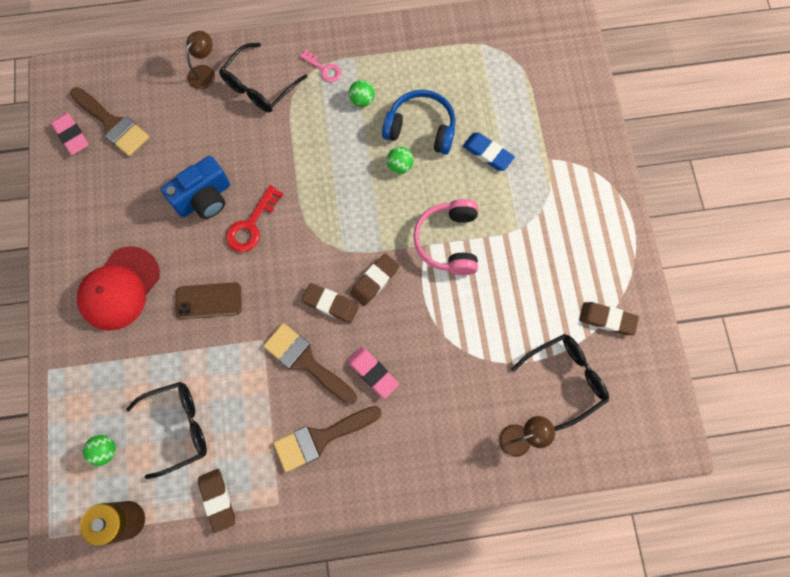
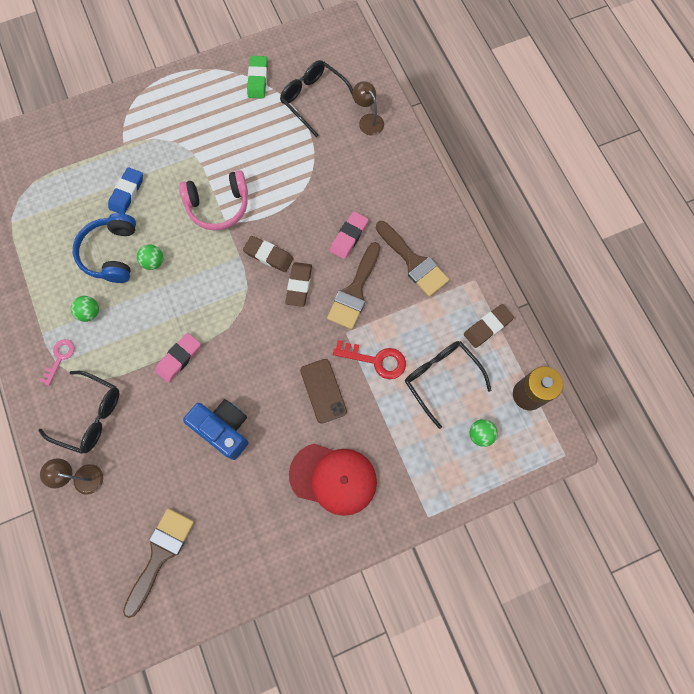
camera: 105 degrees left, 0 degrees up
pink eraser [51,113,89,155] -> pink eraser moved to [155,333,201,383]
red key [226,185,283,252] -> red key moved to [333,340,406,379]
brown eraser [579,302,639,335] -> green eraser [247,56,268,98]

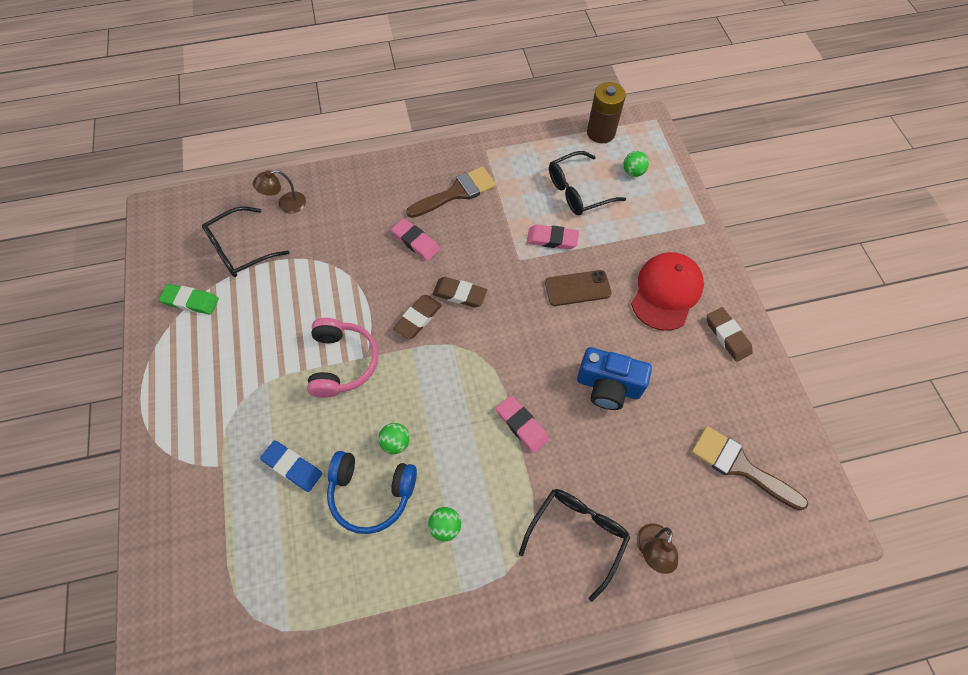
camera: 80 degrees left, 10 degrees down
pink key [40,339,75,386] -> none
blue camera [183,399,248,460] -> blue camera turned 120 degrees counterclockwise [577,347,652,410]
brown brush [327,242,380,329] -> none
red key [333,340,406,379] -> pink eraser [527,224,579,249]
brown eraser [464,304,514,348] -> brown eraser moved to [707,307,753,362]

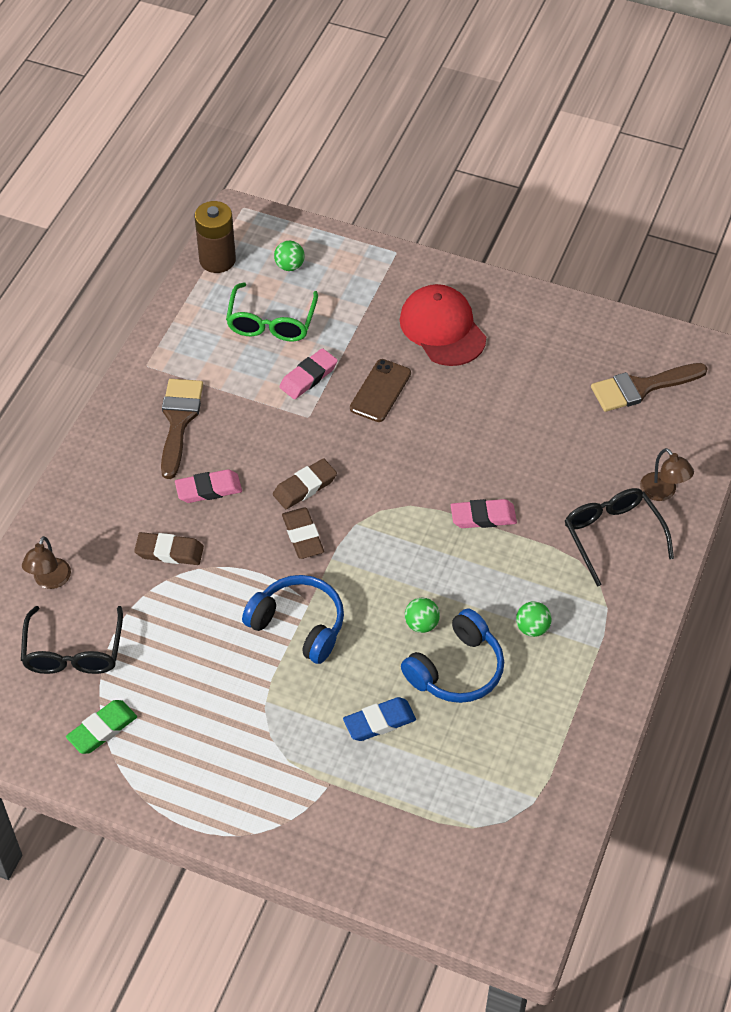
camera: 55 degrees left, 10 degrees down
pink headphones [307,318,378,398] -> blue headphones [242,575,344,664]
black glasses [549,151,626,216] -> green glasses [226,282,318,342]
blue camera [577,347,652,410] -> none
brown eraser [707,307,753,362] -> brown eraser moved to [134,532,204,565]

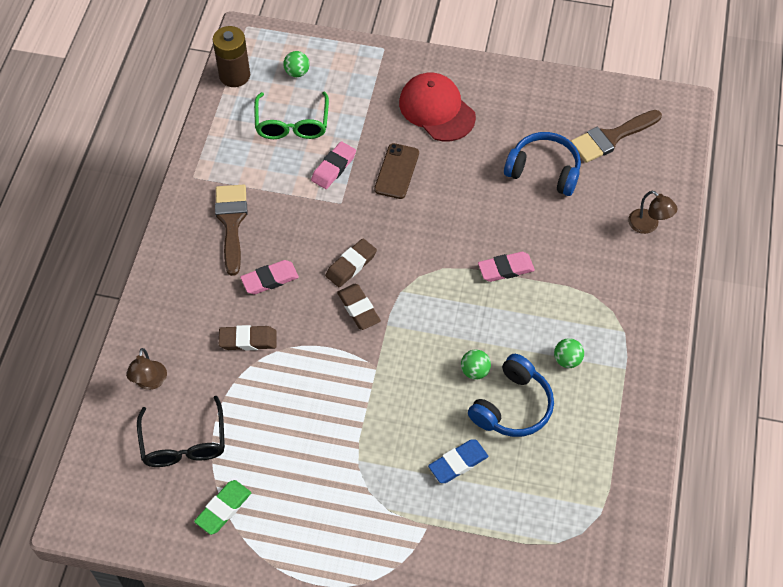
camera: 10 degrees left, 5 degrees up
blue headphones [242,575,344,664] -> blue headphones moved to [504,132,581,196]
black glasses [565,488,674,587] -> none

